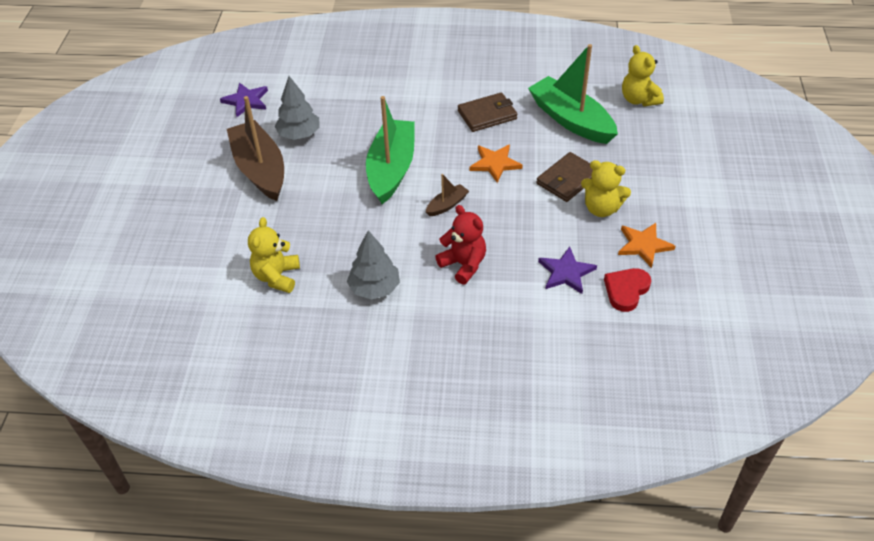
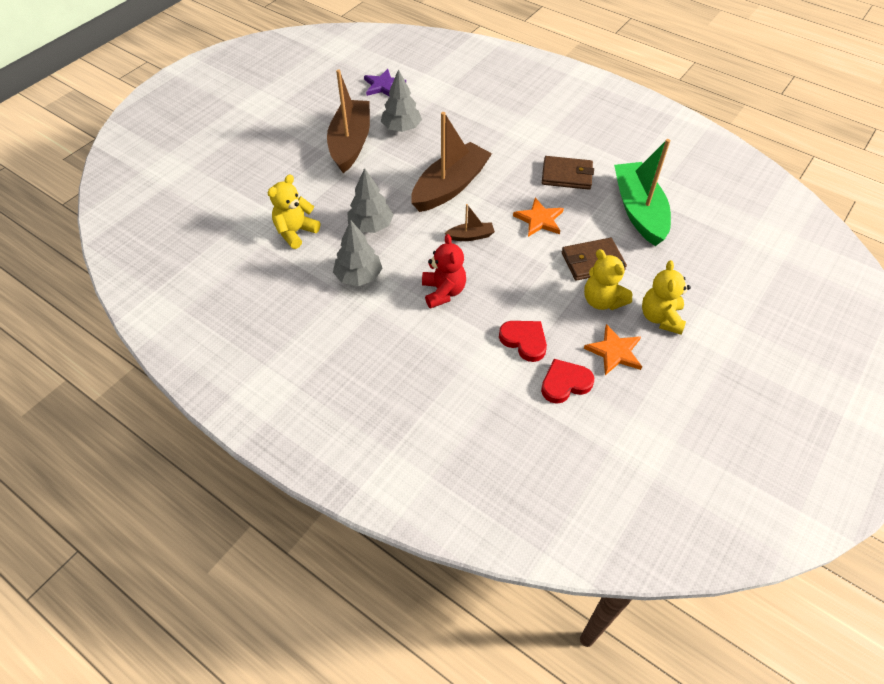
camera: 30 degrees right, 5 degrees up
green boat [366,96,415,204] -> brown boat [411,112,492,212]
purple star [538,247,597,294] -> red heart [499,321,547,362]
yellow teddy bear [622,45,664,106] -> yellow teddy bear moved to [642,260,691,334]
none -> grey tree [347,168,394,233]

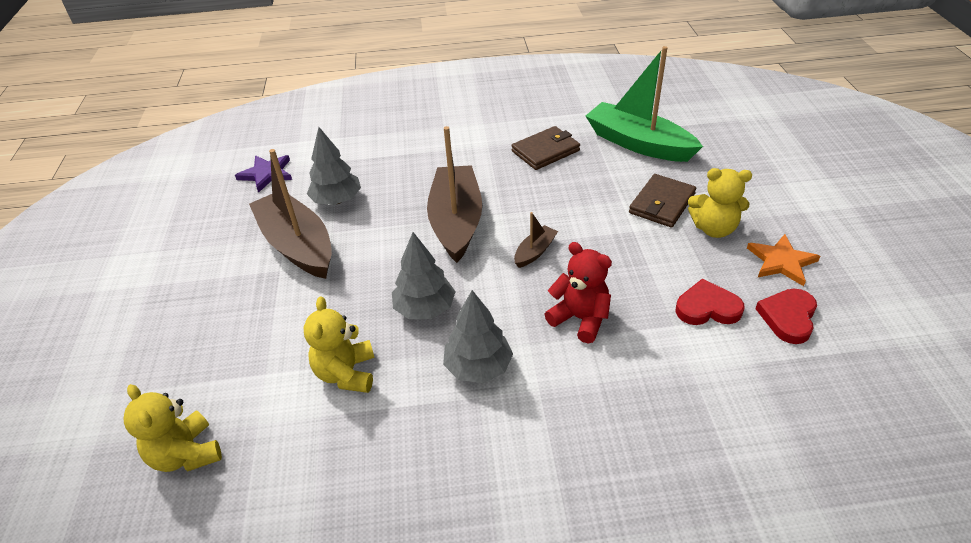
camera: 40 degrees left, 10 degrees down
orange star [513,198,564,237] -> none
yellow teddy bear [642,260,691,334] -> yellow teddy bear moved to [123,384,222,472]

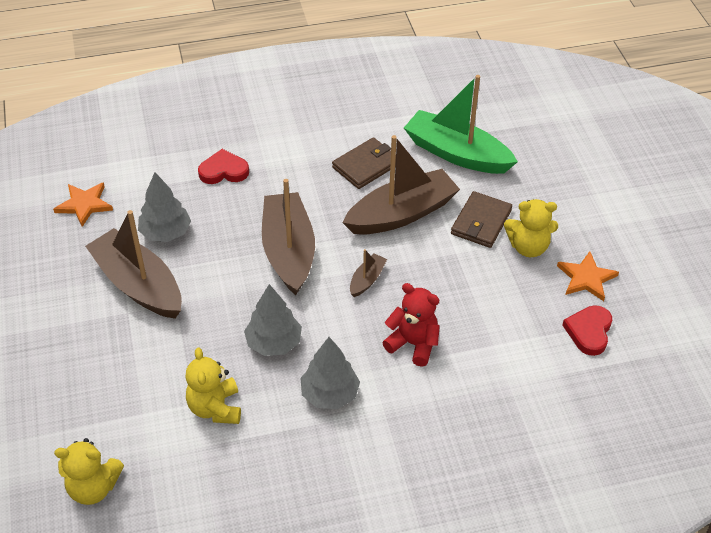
camera: 10 degrees left, 5 degrees up
yellow teddy bear [123,384,222,472] -> yellow teddy bear turned 45 degrees counterclockwise [54,438,124,505]
purple star [235,155,292,193] -> orange star [53,182,113,227]
red heart [676,278,745,325] -> red heart moved to [198,149,249,184]
none -> brown boat [342,135,460,235]

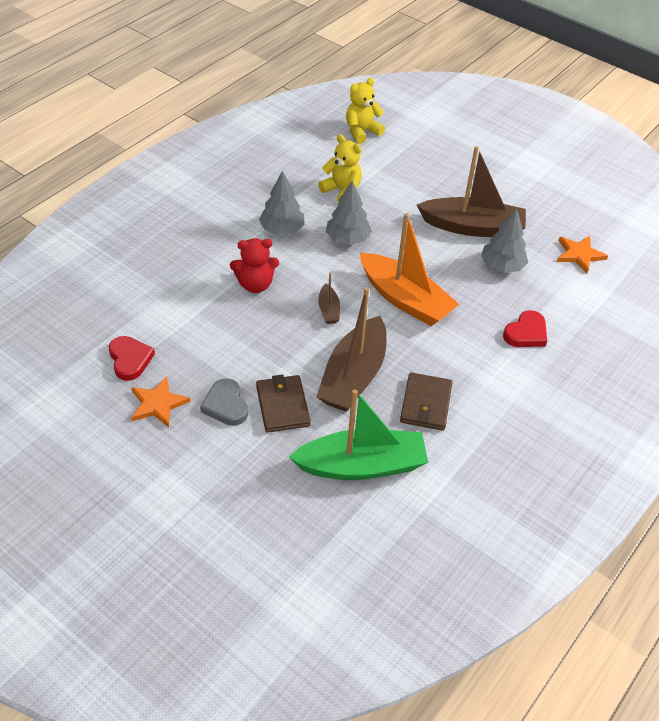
camera: 140 degrees right, 0 degrees up
brown boat [262,179,315,295] -> orange boat [360,213,459,326]
yellow teddy bear [504,199,558,257] -> grey heart [200,378,248,426]

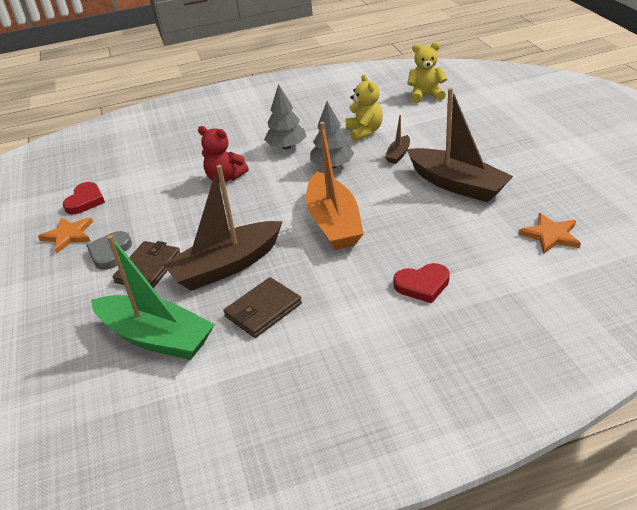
camera: 40 degrees right, 10 degrees down
brown boat [318,272,340,324] -> brown boat moved to [385,115,410,164]
grey tree [481,208,528,273] -> none

